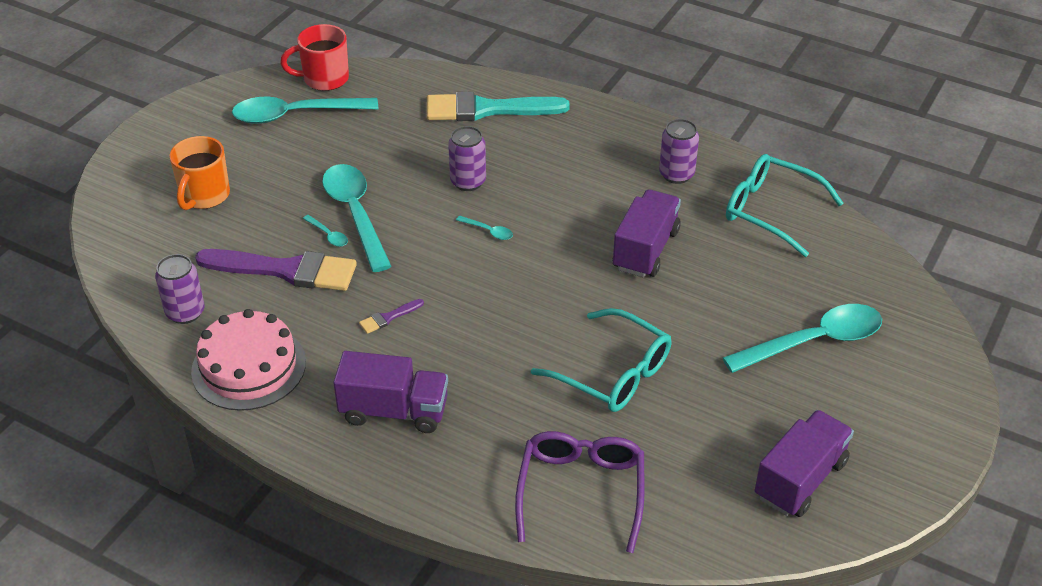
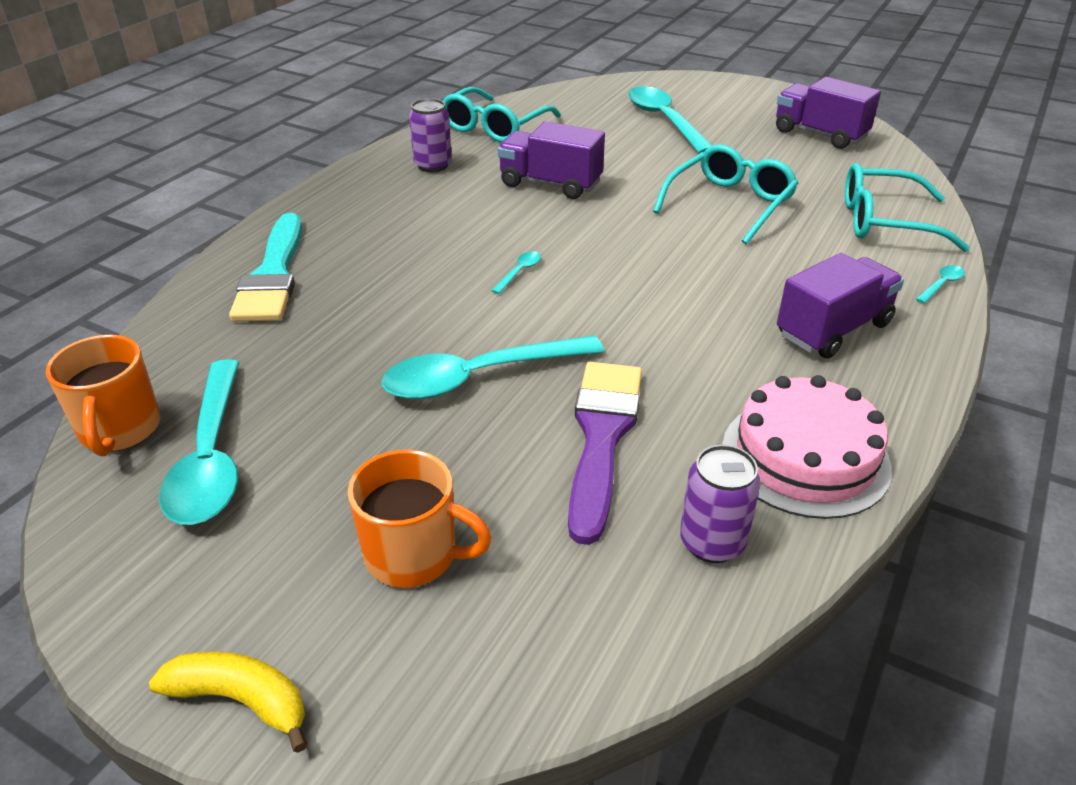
camera: 90 degrees left, 5 degrees down
red mug [280,24,349,91] -> orange mug [46,335,160,456]
turquoise spoon [303,215,348,247] -> turquoise spoon moved to [916,265,965,303]
purple truck [333,351,448,433] -> purple truck turned 45 degrees clockwise [777,253,904,359]
purple brush [359,299,424,334] -> none
purple can [448,126,486,191] -> none
purple glasses [515,431,645,553] -> turquoise glasses [845,163,970,252]
none -> yellow banana [149,651,307,753]

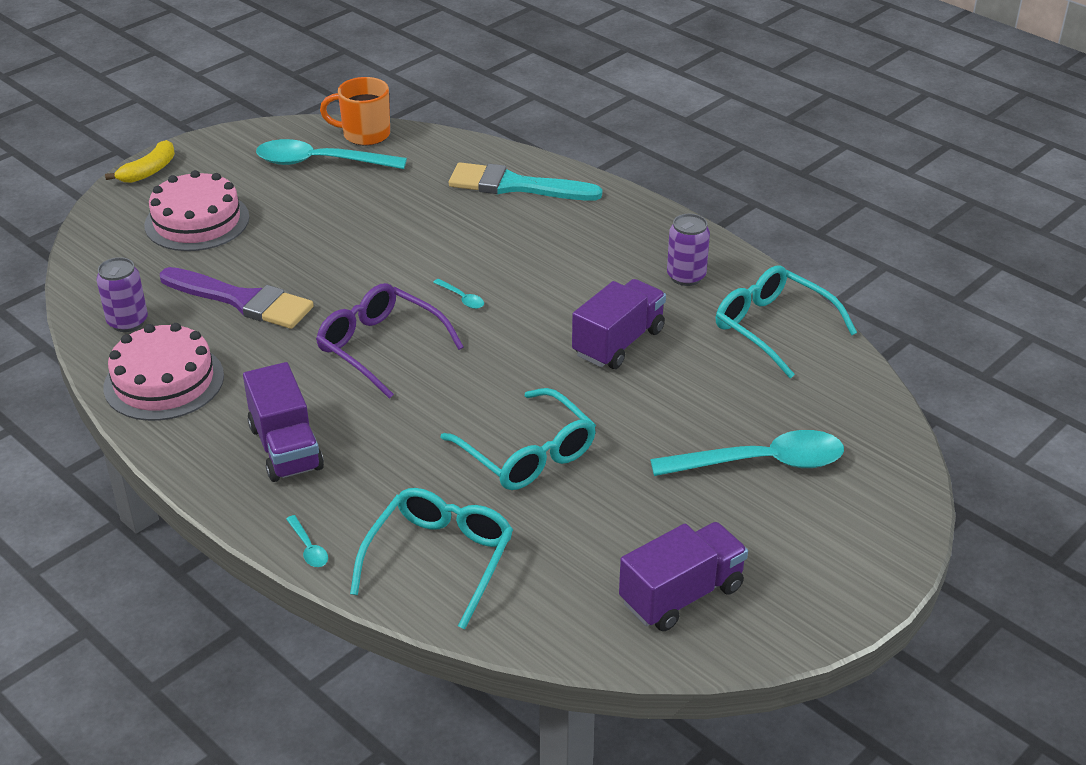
camera: 105 degrees right, 0 degrees up
orange mug [348,450,492,588] -> pink cake [144,170,250,251]
turquoise spoon [382,335,604,400] -> none
none -> purple glasses [316,283,464,399]

